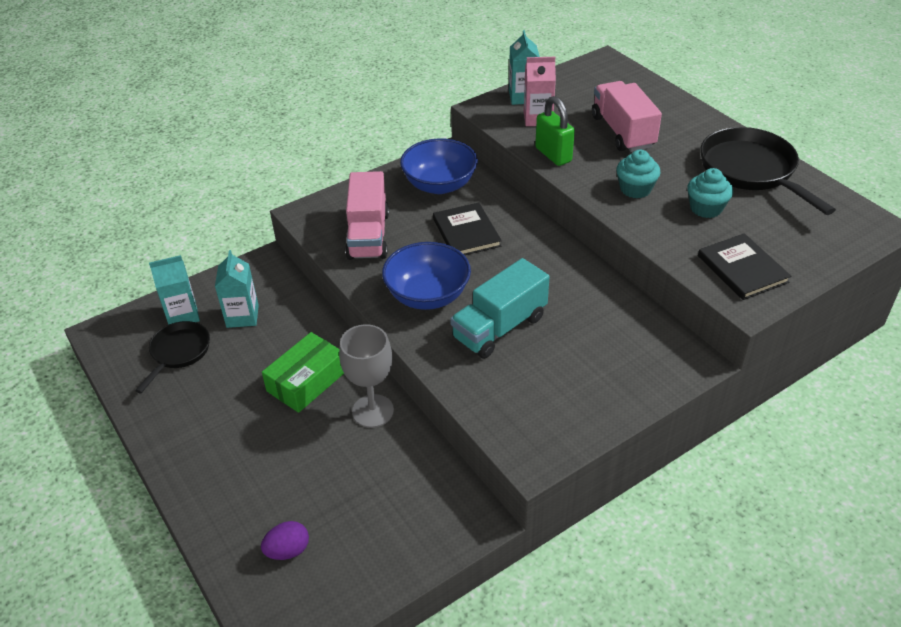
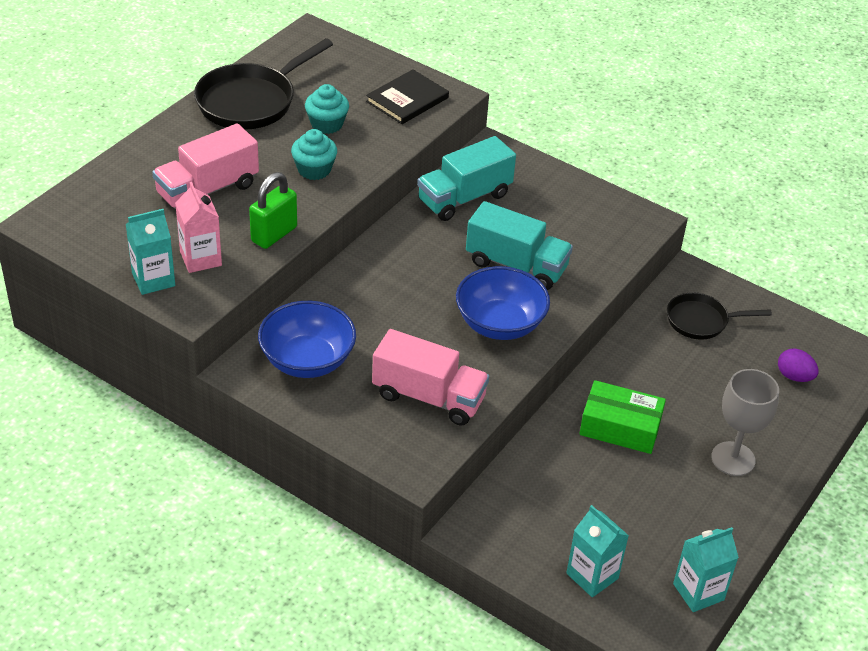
camera: 115 degrees left, 0 degrees up
black pan [135,321,210,393] -> black pan moved to [667,292,772,340]
turquoise carton [215,250,259,328] -> turquoise carton moved to [673,527,739,612]
grey goblet [339,324,394,428] -> grey goblet moved to [711,369,779,476]
pink truck [345,171,389,260] -> pink truck turned 45 degrees clockwise [372,329,489,426]
black book [433,202,502,255] -> none
none -> turquoise truck [417,136,516,221]

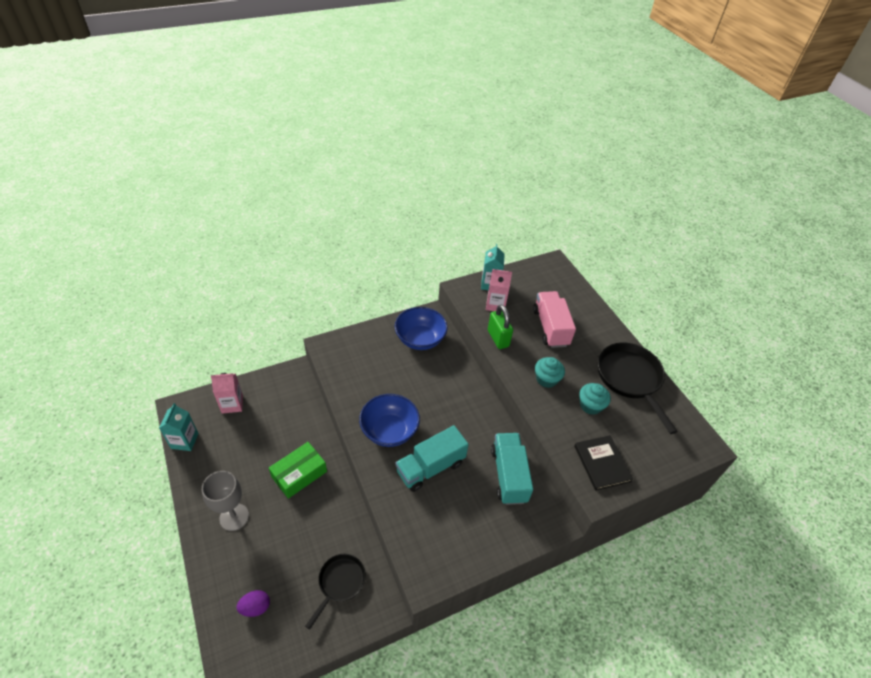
camera: 120 degrees right, 5 degrees up
pink truck [372,329,489,426] -> none
turquoise carton [566,505,629,597] -> pink carton [211,373,243,414]

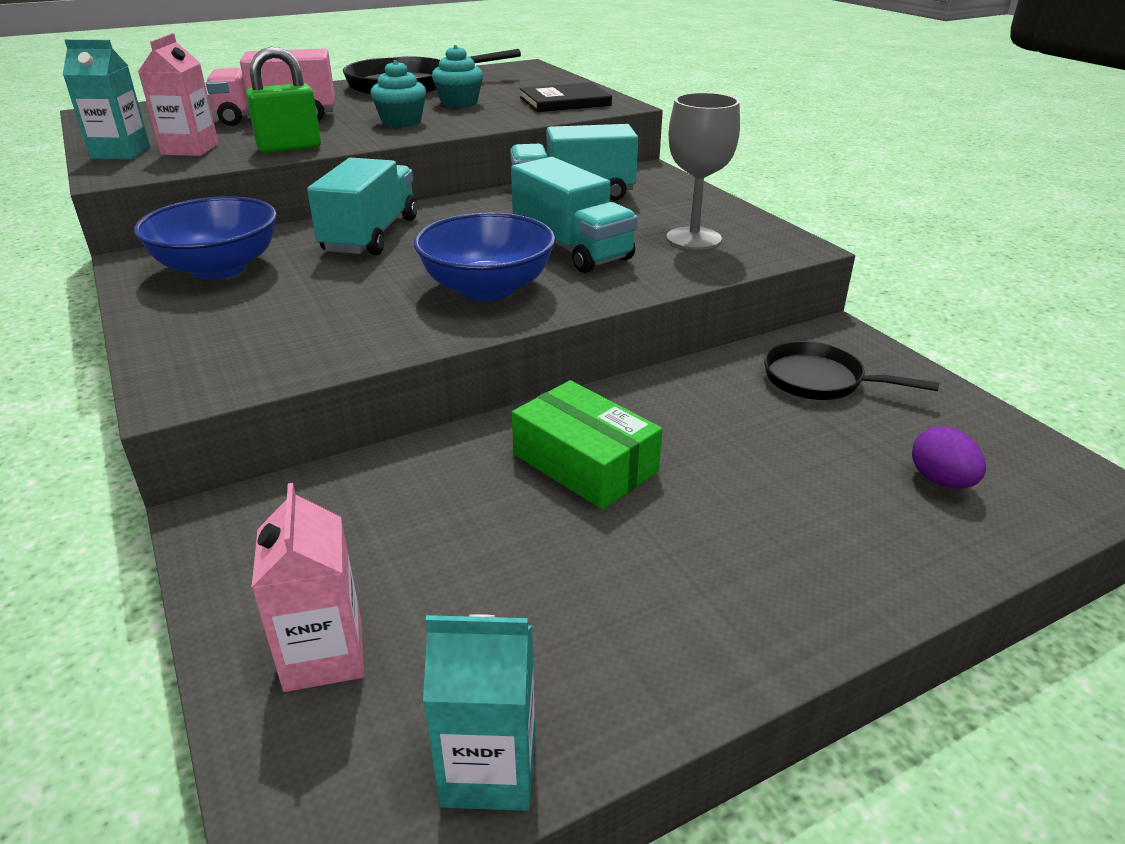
camera: 90 degrees left, 15 degrees down
grey goblet [202,471,249,531] -> grey goblet moved to [666,93,740,250]
none -> turquoise truck [307,158,417,255]

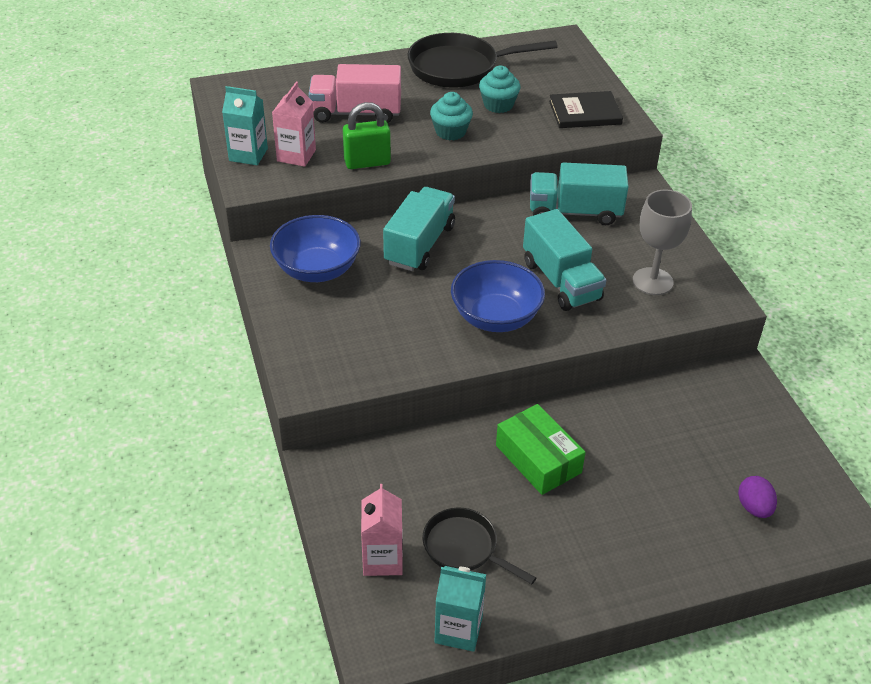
camera: 10 degrees right, 10 degrees up
black pan [764,341,940,400] -> black pan moved to [422,508,536,584]

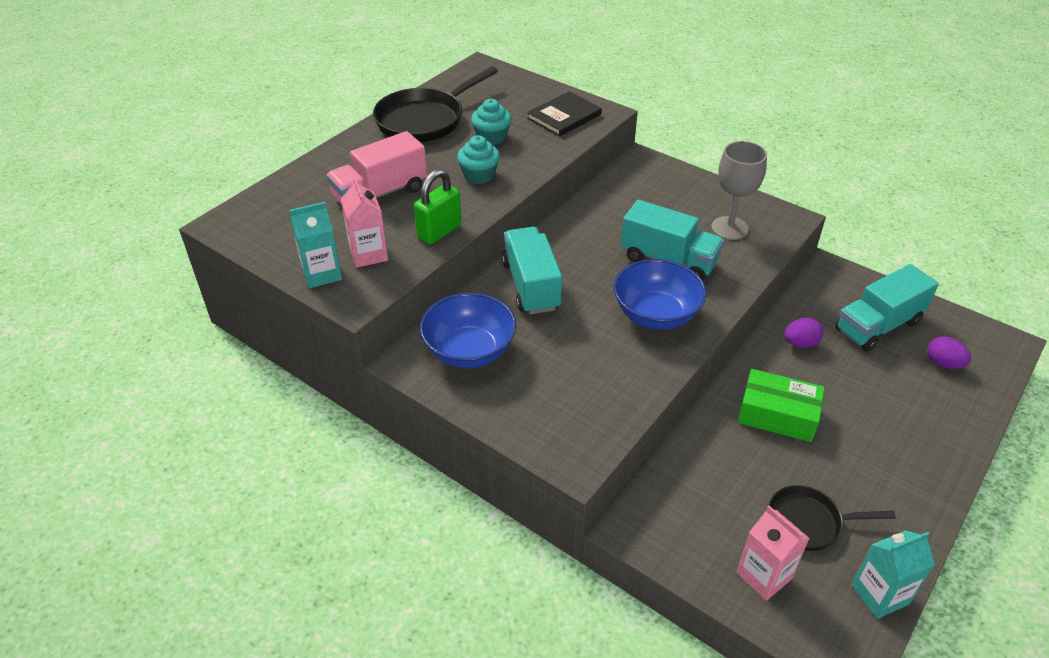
camera: 35 degrees left, 0 degrees up
turquoise truck [530,162,629,225] -> turquoise truck moved to [835,264,939,352]
none -> purple egg [784,318,823,348]

